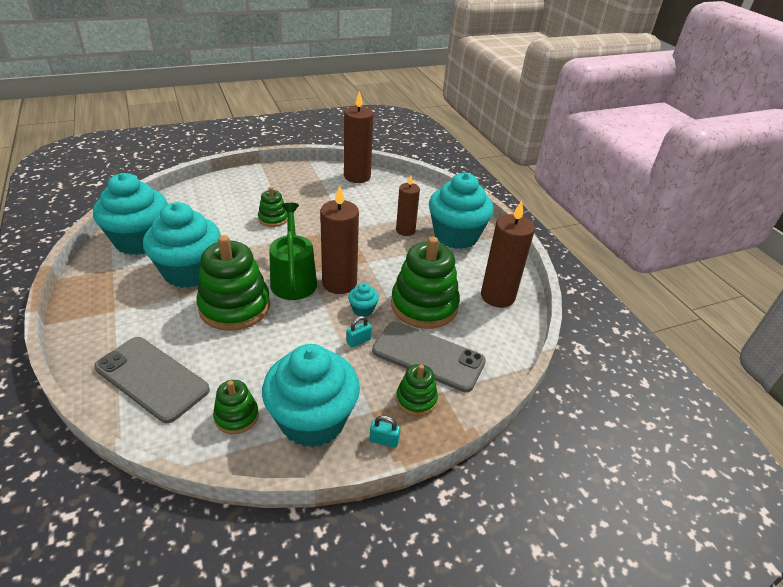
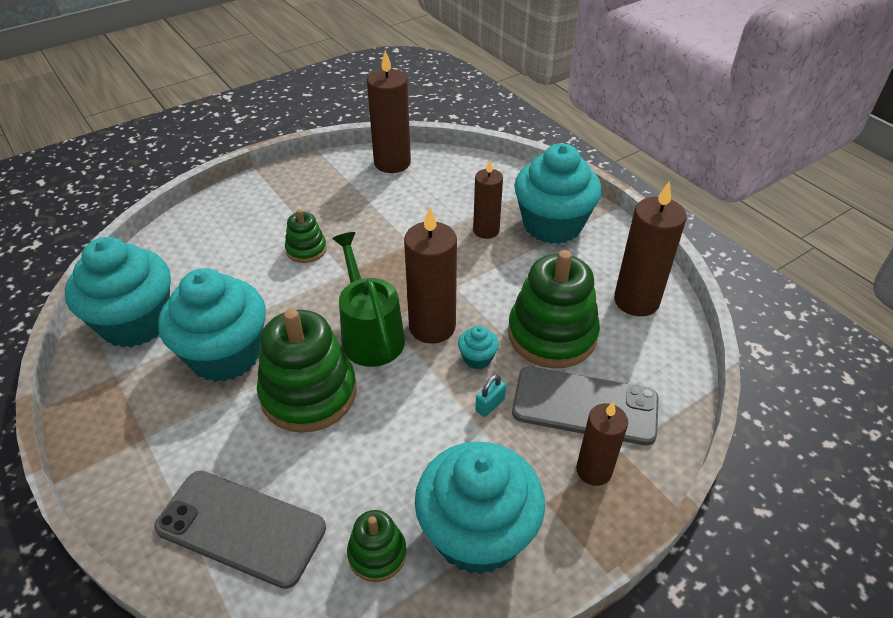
camera: 10 degrees left, 5 degrees up
turquoise padlock [369,415,400,448] -> none
green stacking toy [396,364,438,416] -> brown candle [576,401,628,486]

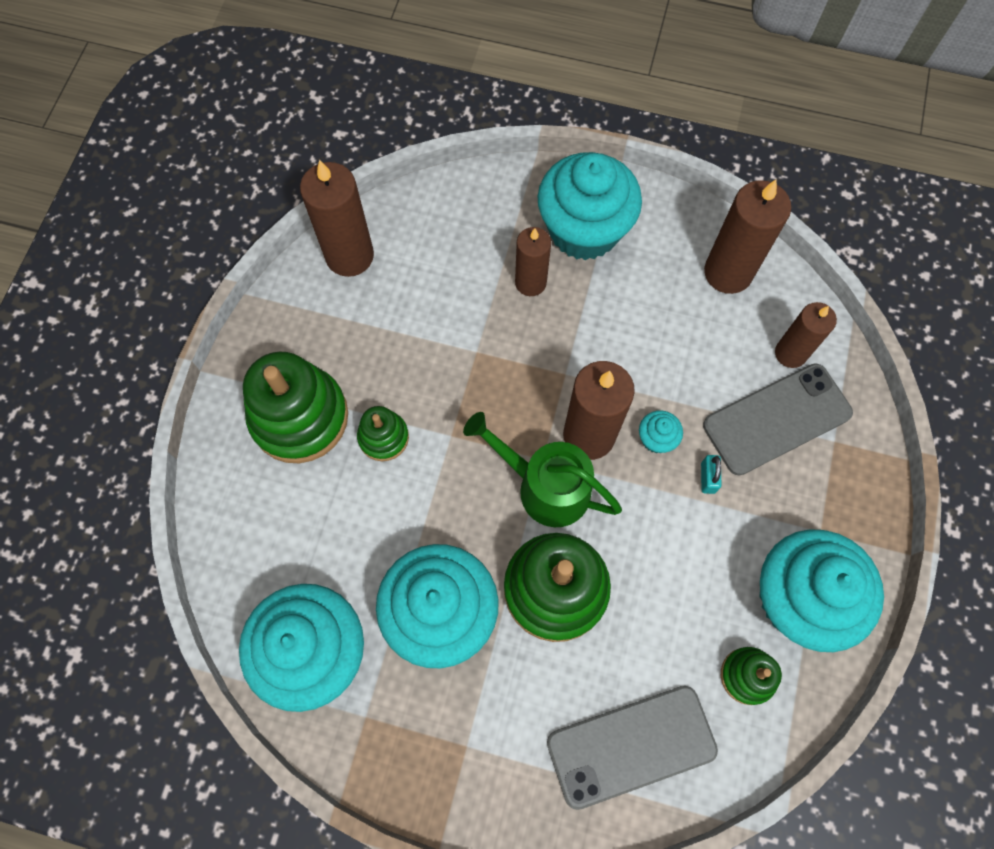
camera: 40 degrees left, 25 degrees up
green stacking toy [508,250,600,368] -> green stacking toy moved to [243,352,348,463]
brown candle [576,401,628,486] -> brown candle moved to [775,302,837,368]

